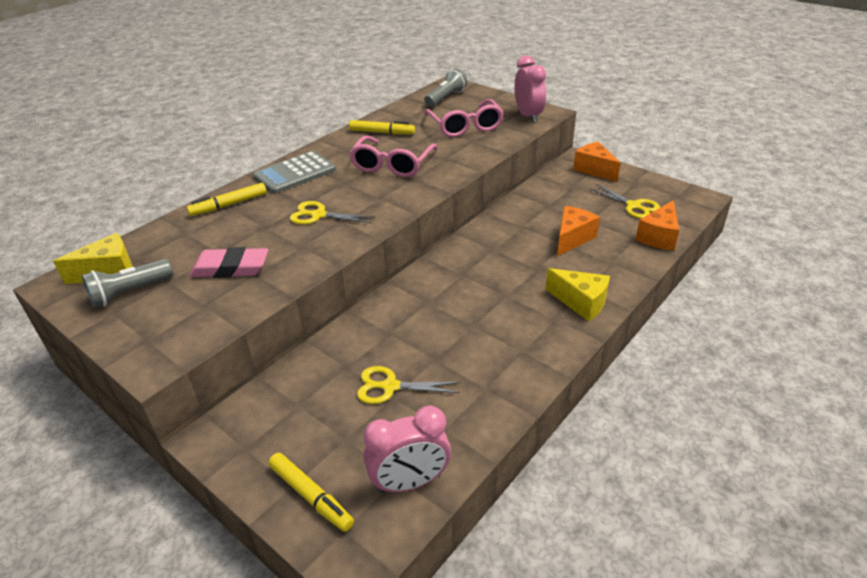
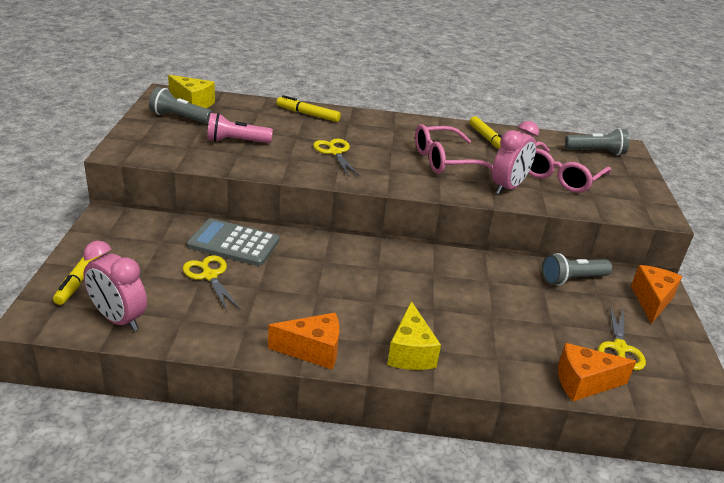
camera: 50 degrees right, 5 degrees down
pink eraser [189,247,268,278] -> pink flashlight [207,113,273,143]
grey calculator [253,151,336,194] -> grey calculator moved to [187,218,280,266]
pink clock [514,55,546,123] -> pink clock moved to [492,121,539,195]
orange cheese [557,206,600,256] -> orange cheese moved to [268,313,339,369]
none -> grey flashlight [542,253,612,286]

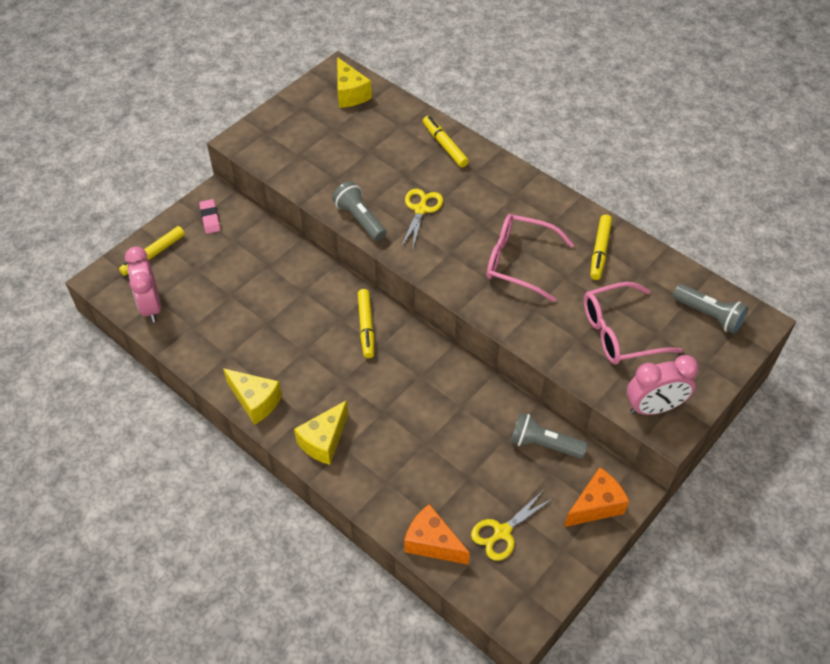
camera: 40 degrees right, 20 degrees up
grey flashlight [149,87,212,124] -> grey flashlight moved to [332,181,387,241]
yellow scissors [183,255,241,313] -> none
grey calculator [187,218,280,266] -> none
pink flashlight [207,113,273,143] -> none
orange cheese [268,313,339,369] -> yellow cheese [223,368,282,425]
pink clock [492,121,539,195] -> pink clock moved to [627,355,699,415]
none -> pink eraser [199,199,221,234]
none -> yellow marker [358,289,374,358]

